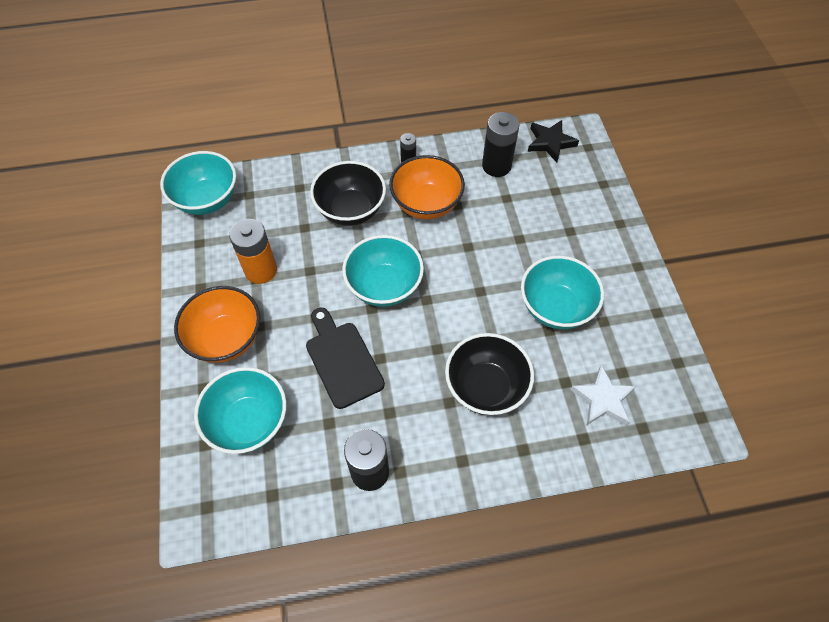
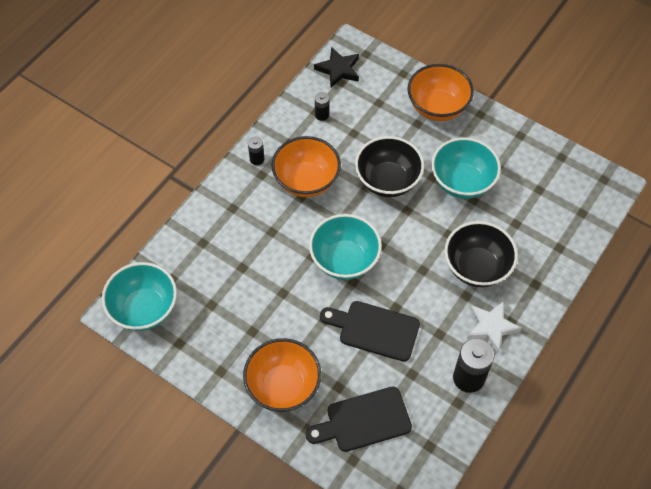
camera: 45 degrees left, 0 degrees up
turquoise bowl [194,367,286,454] -> black cutting board [306,387,412,452]
orange battery [229,219,277,284] -> none
black bowl [310,161,386,226] -> black bowl moved to [355,136,424,197]
black battery [482,112,519,177] -> black battery [315,92,329,121], size x0.52
white star [570,365,636,426] -> white star moved to [467,301,522,353]
none -> orange bowl [408,64,474,121]

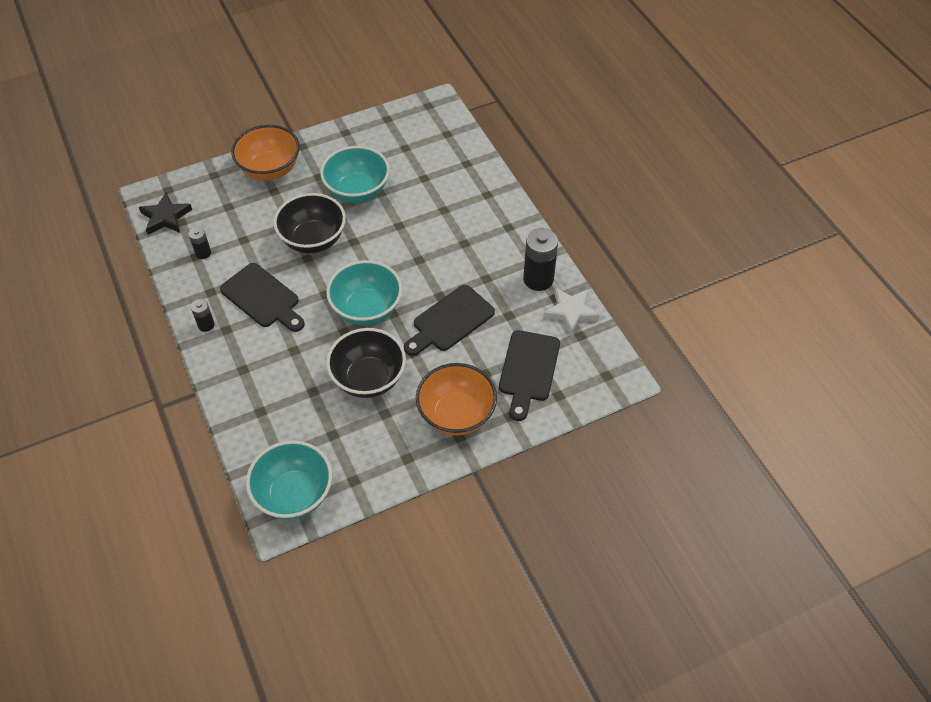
camera: 60 degrees left, 5 degrees down
orange bowl [271,136,341,197] -> black cutting board [220,263,305,332]
black bowl [445,221,518,287] -> black bowl moved to [326,328,406,398]
white star [467,301,522,353] -> white star moved to [543,288,600,335]

